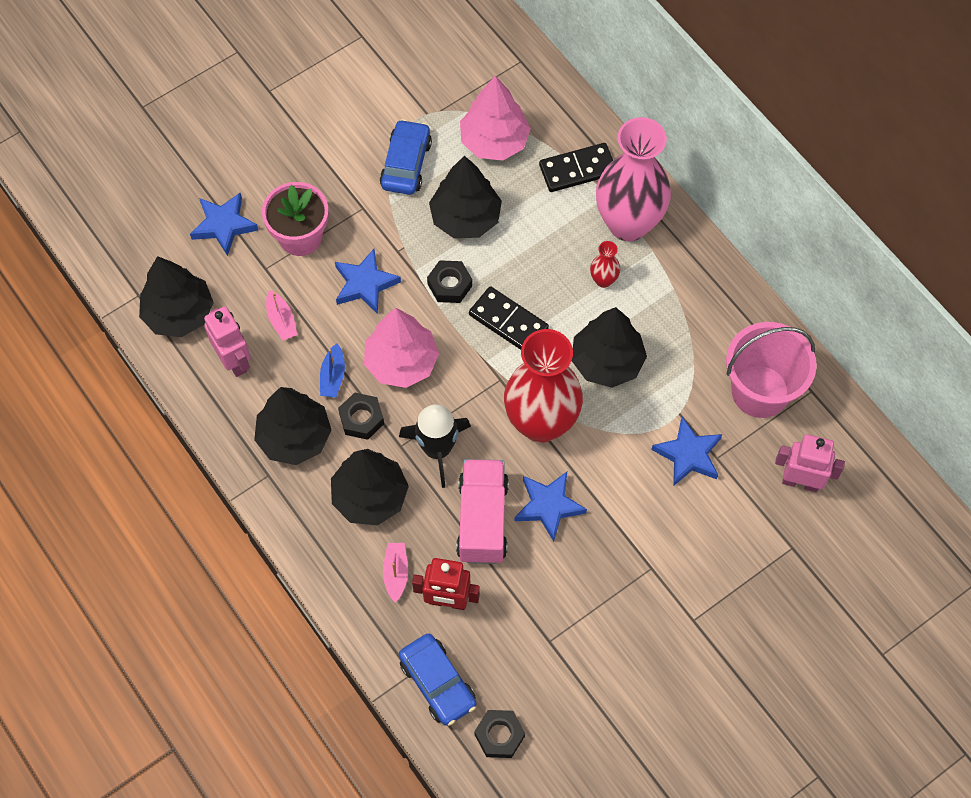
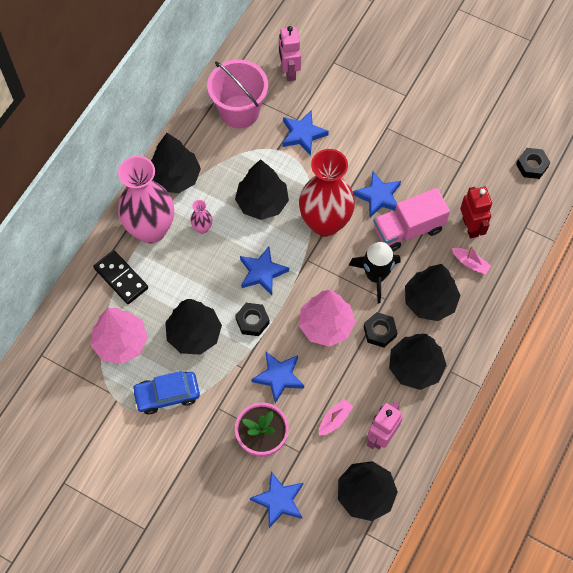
camera: 115 degrees left, 0 degrees up
blue boat [320,344,345,397] -> none
pink boat [383,543,408,602] -> pink boat turned 120 degrees counterclockwise [452,245,491,275]
blue car [399,633,476,726] -> none
black domino [469,286,549,350] -> blue star [240,246,289,295]
red vase [590,241,620,288] -> pink vase [190,200,213,234]
none -> black tree [151,133,201,193]

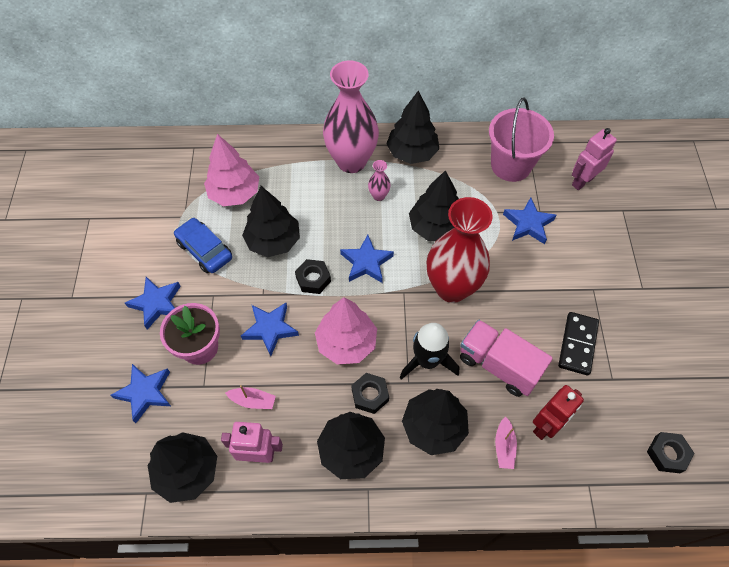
camera: 60 degrees right, 5 degrees down
black domino [93,250,148,304] -> black domino moved to [558,312,599,376]
blue star [353,171,401,217] -> blue star moved to [125,277,181,330]

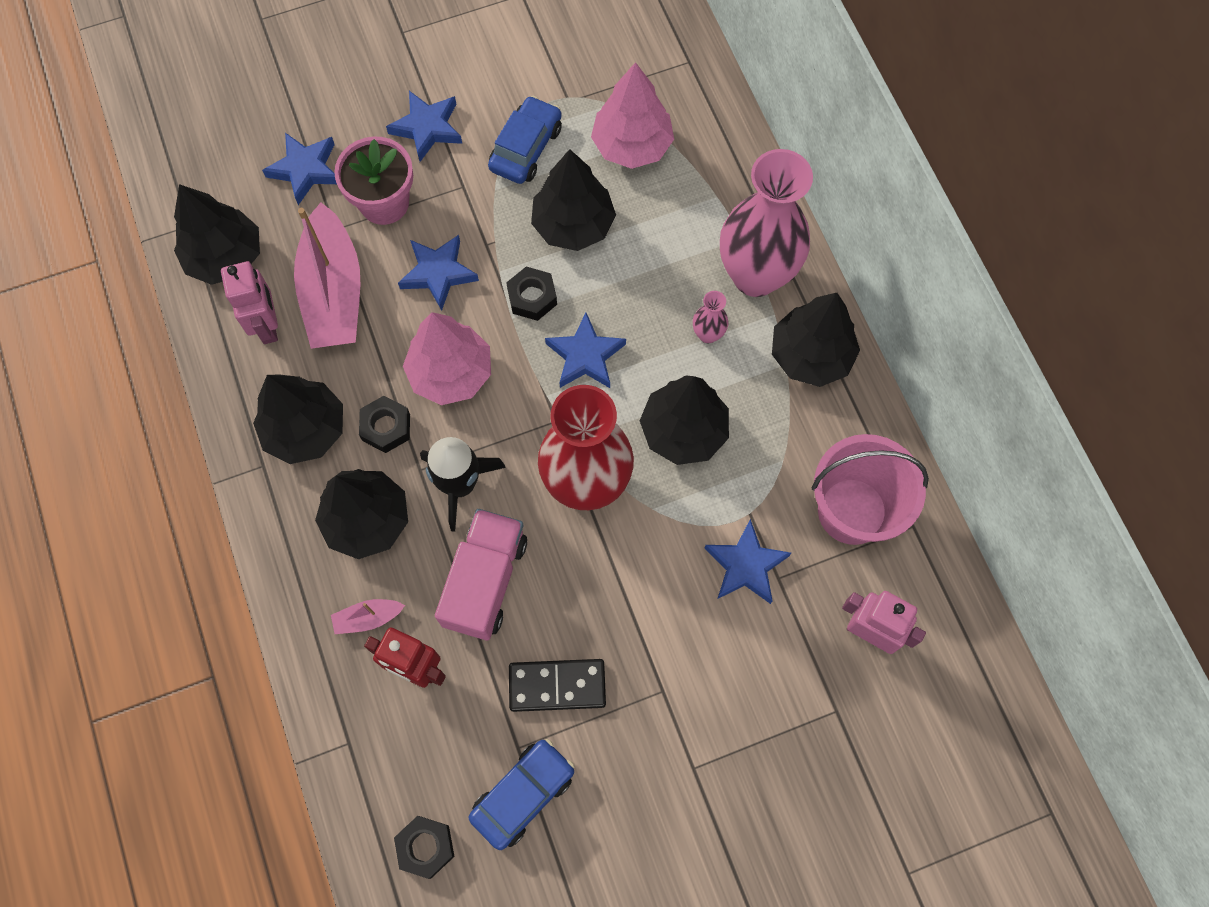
camera: 70 degrees right, 10 degrees up
pink boat [225,385,276,409] -> pink boat [294,202,360,349], size x2.36
none -> blue car [469,739,574,850]

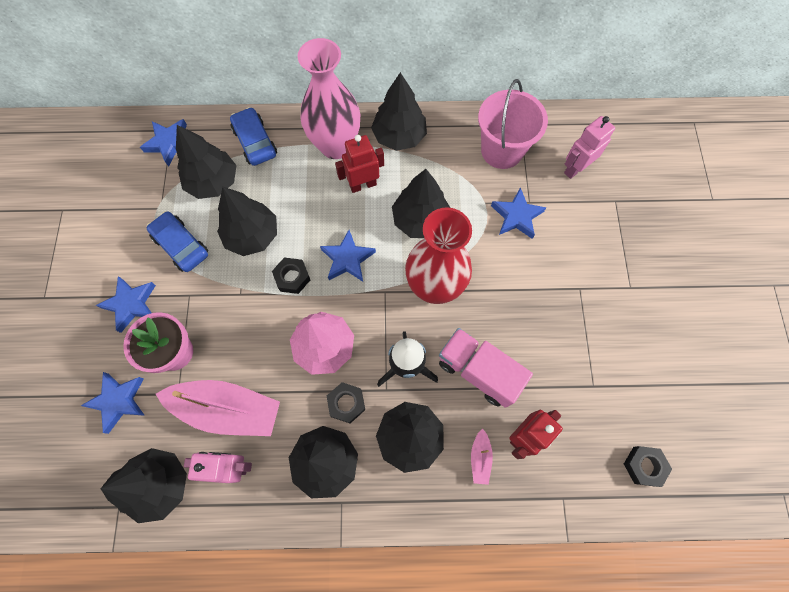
camera: 70 degrees left, 0 degrees up
blue star [398,235,479,311] -> blue star moved to [140,119,187,167]
blue car [469,739,574,850] -> blue car moved to [230,107,277,166]
black domino [509,659,606,712] -> none
pink tree [591,62,674,169] -> black tree [176,125,237,199]
pink vase [693,291,728,343] -> red robot [335,135,384,193]

